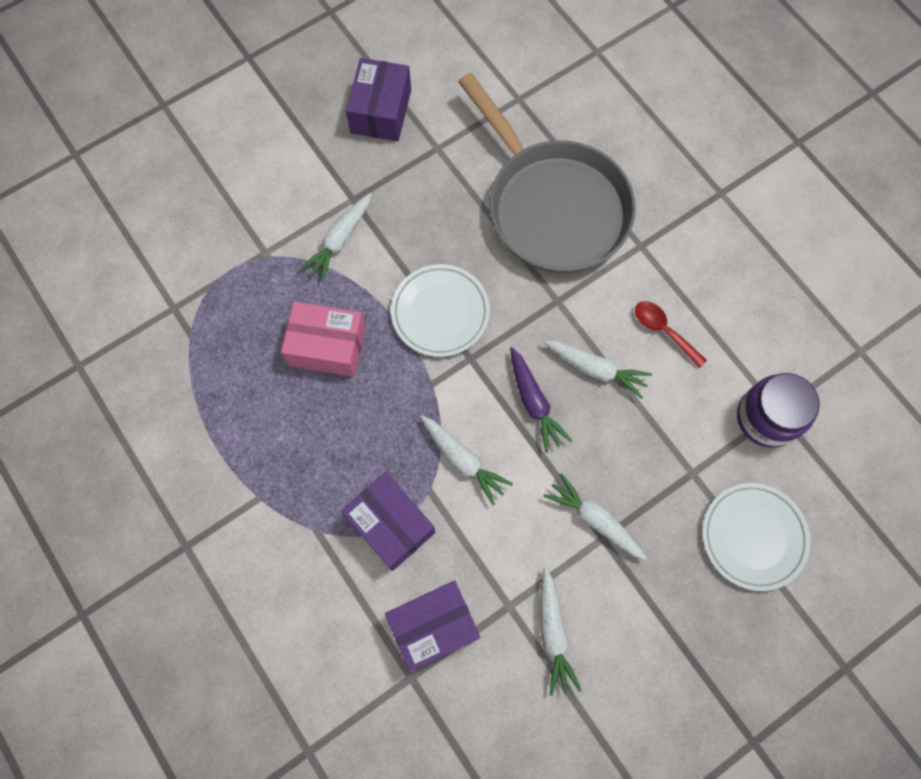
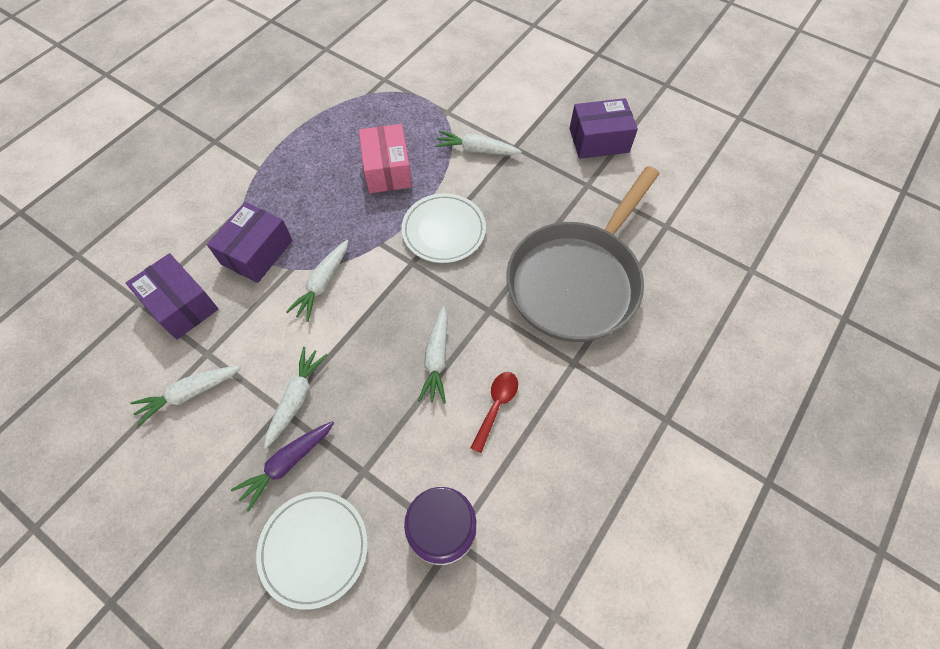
camera: 70 degrees right, 10 degrees down
purple carrot [510,347,572,453] -> purple carrot moved to [231,421,334,512]

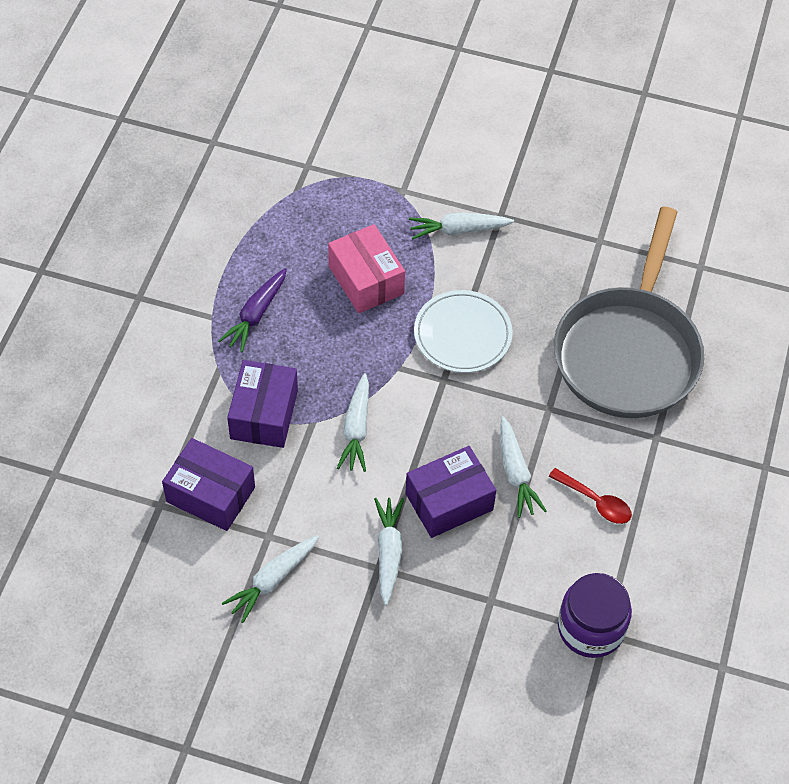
camera: 20 degrees left, 5 degrees down
purple carrot [231,421,334,512] -> purple carrot moved to [218,268,287,352]
white plate [256,492,368,610] -> none
red spoon [471,372,518,453] -> red spoon turned 120 degrees clockwise [549,468,632,524]
purple box [570,98,638,159] -> purple box moved to [405,446,496,538]

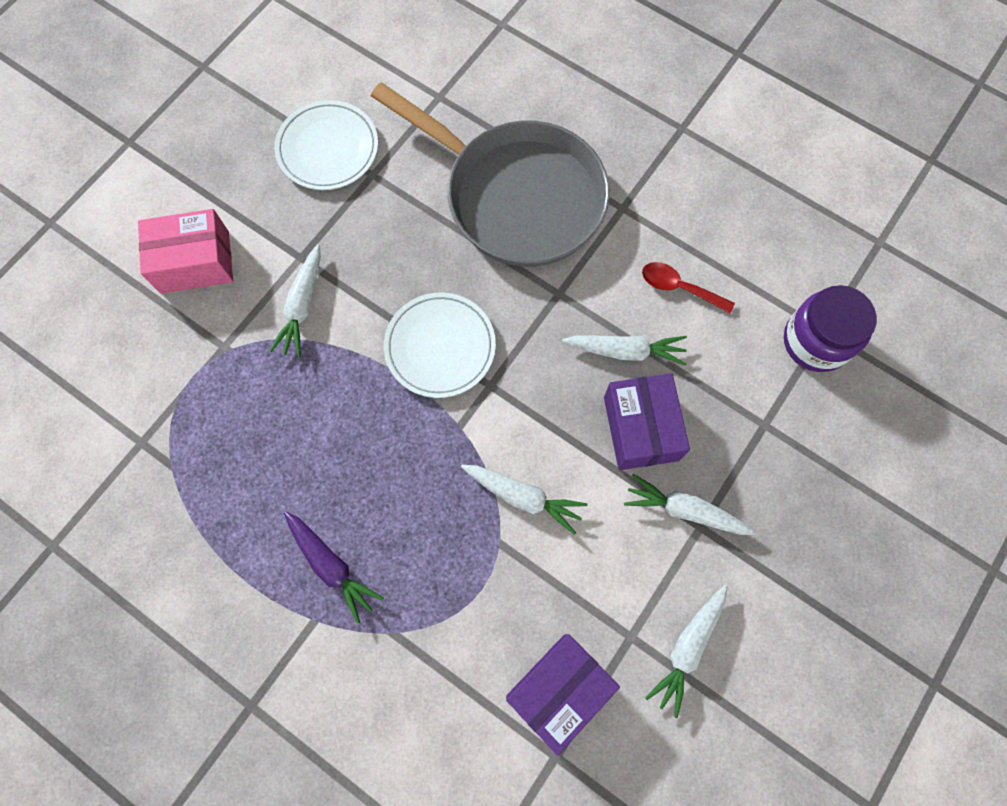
camera: 70 degrees left, 15 degrees up
white carrot [222,535,319,623] -> white carrot turned 60 degrees clockwise [645,585,728,718]
purple box [227,360,298,448] -> none
pink box [328,224,405,313] -> pink box moved to [138,209,233,294]
red spoon [549,468,632,524] -> red spoon turned 120 degrees counterclockwise [642,262,735,313]
none -> white plate [274,100,378,190]

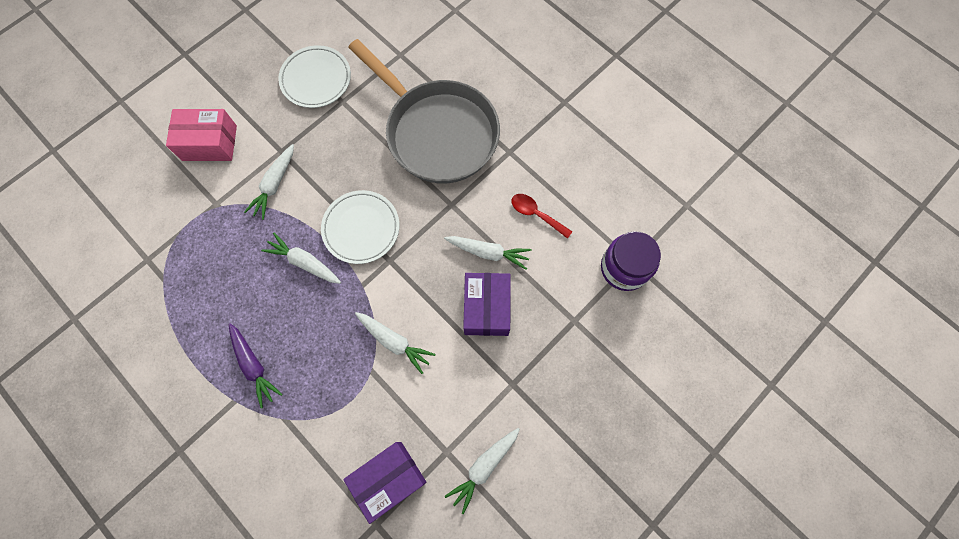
camera: 10 degrees right, 0 degrees up
white carrot [624,474,756,535] -> white carrot moved to [261,233,341,284]

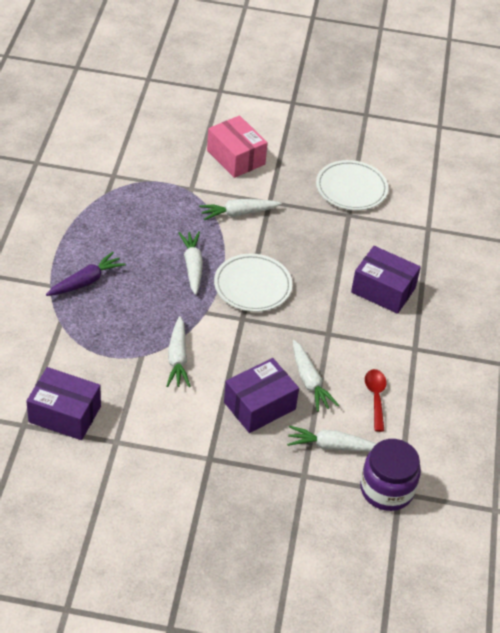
camera: 50 degrees right, 25 degrees down
purple carrot [229,323,283,408] -> purple carrot turned 150 degrees counterclockwise [46,252,126,296]
grey pan [348,39,500,183] -> purple box [351,246,421,314]
white carrot [445,428,520,514] -> white carrot moved to [287,426,376,452]

